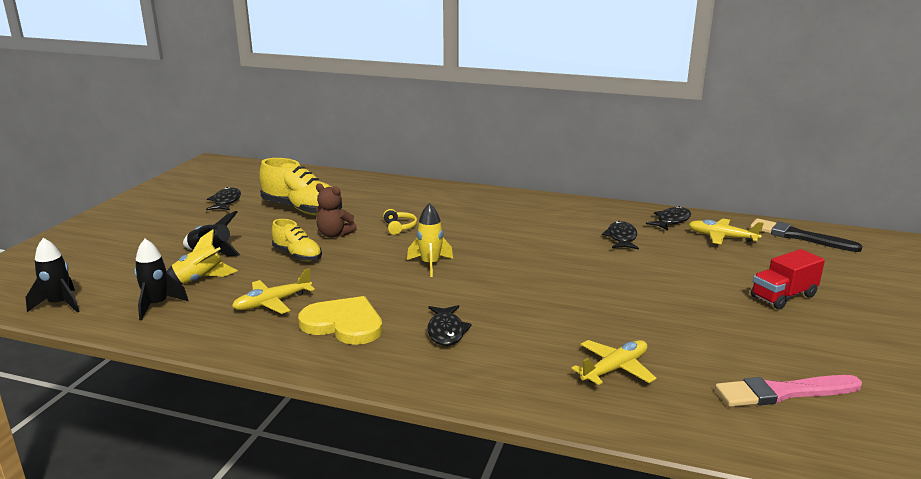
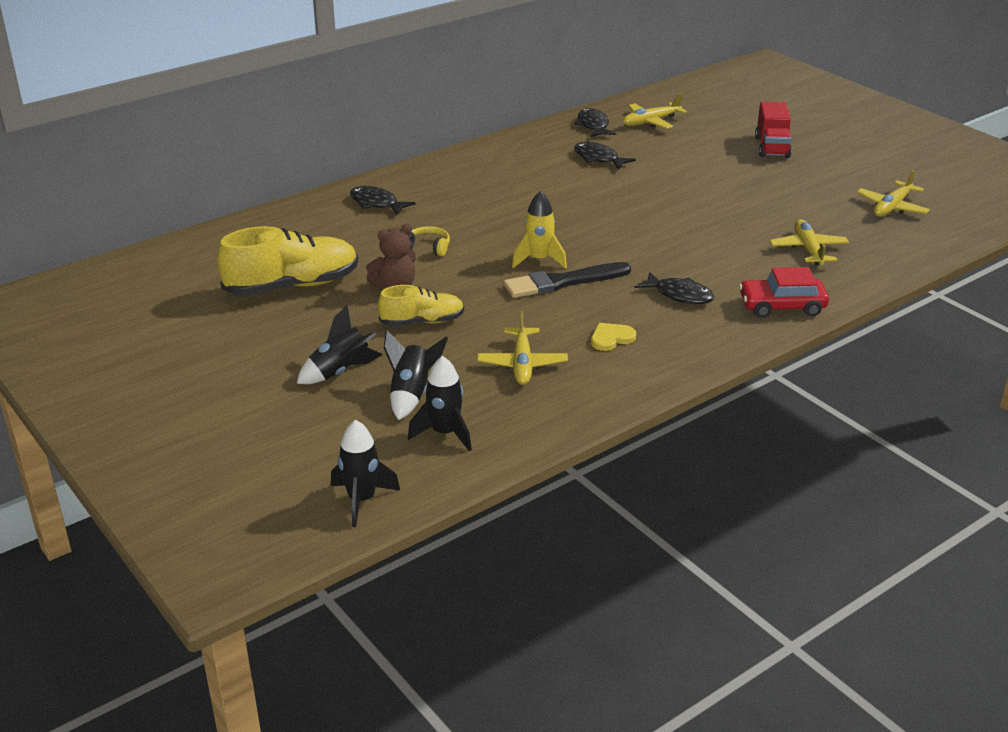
camera: 55 degrees left, 10 degrees up
yellow rocket [166,229,238,285] -> black rocket [384,330,448,420]
black fish [206,187,241,210] -> black fish moved to [350,186,415,215]
yellow heart [298,296,382,345] -> yellow heart [591,323,636,351], size x0.51
pink brush [715,375,862,407] -> yellow plane [857,170,930,217]
black brush [750,218,862,252] -> black brush moved to [504,262,631,298]
none -> red car [739,267,829,318]

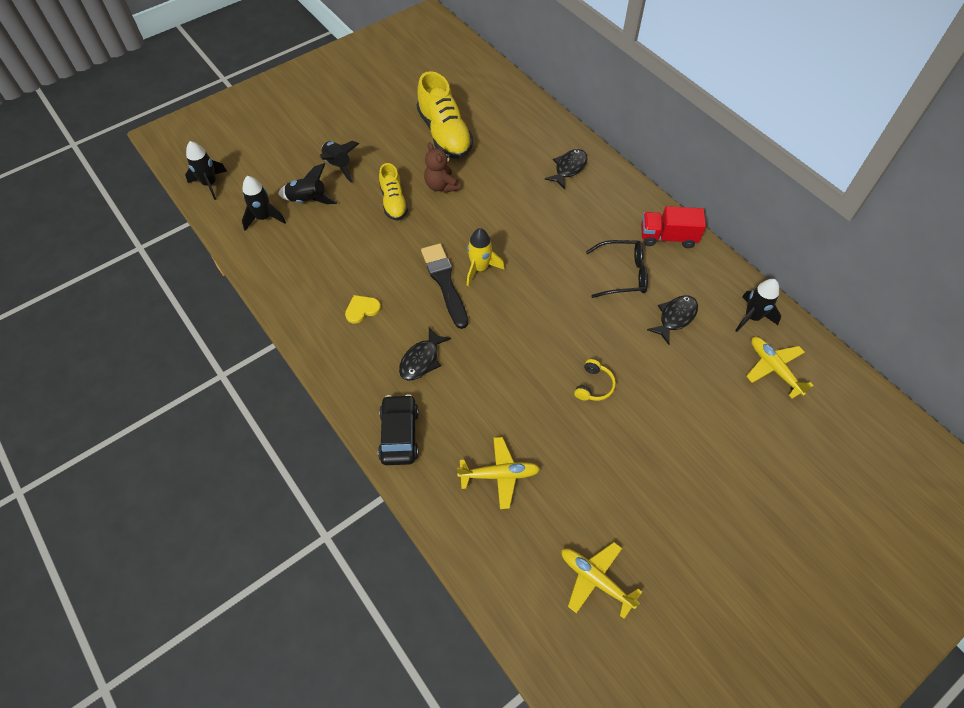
camera: 90 degrees right, 25 degrees up
yellow headphones [408,226,450,256] -> yellow headphones moved to [574,359,616,401]
yellow plane [477,311,568,385] -> none
black fish [574,108,616,137] -> black rocket [735,279,781,332]
yellow heart [591,323,636,351] -> yellow heart turned 90 degrees counterclockwise [345,295,381,324]
red car [739,267,829,318] -> black car [378,394,419,465]
red truck [755,102,792,158] -> red truck moved to [641,206,706,248]
none -> black glasses [586,240,648,298]

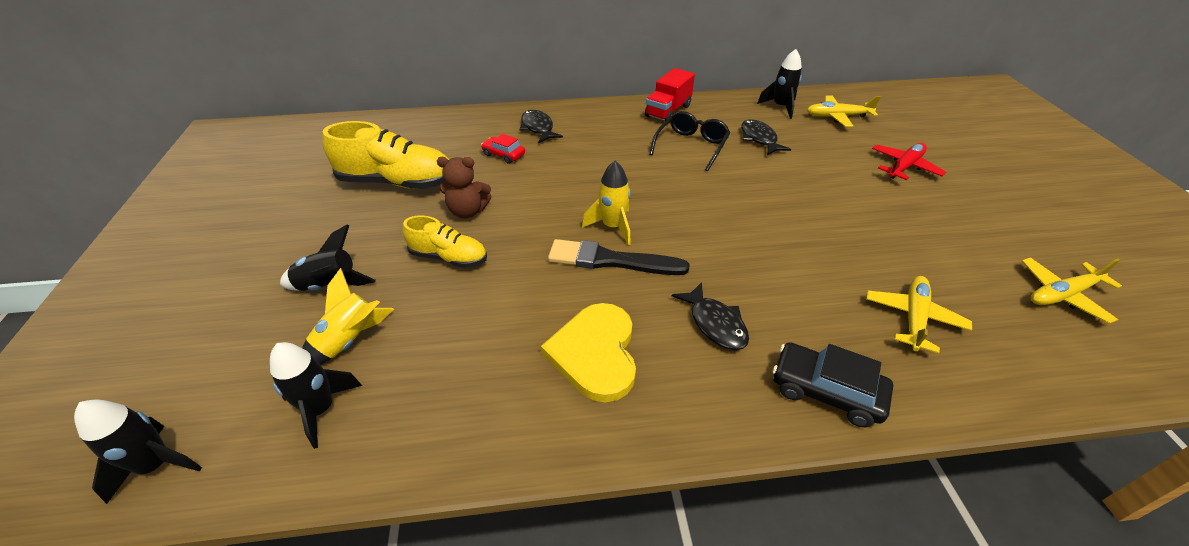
camera: 60 degrees left, 15 degrees down
black rocket [278,163,338,204] -> yellow rocket [302,268,394,365]
yellow heart [345,295,381,324] -> yellow heart [541,303,636,402], size x1.98
yellow headphones [574,359,616,401] -> none
none -> red car [481,134,525,164]
none -> red plane [872,143,946,180]

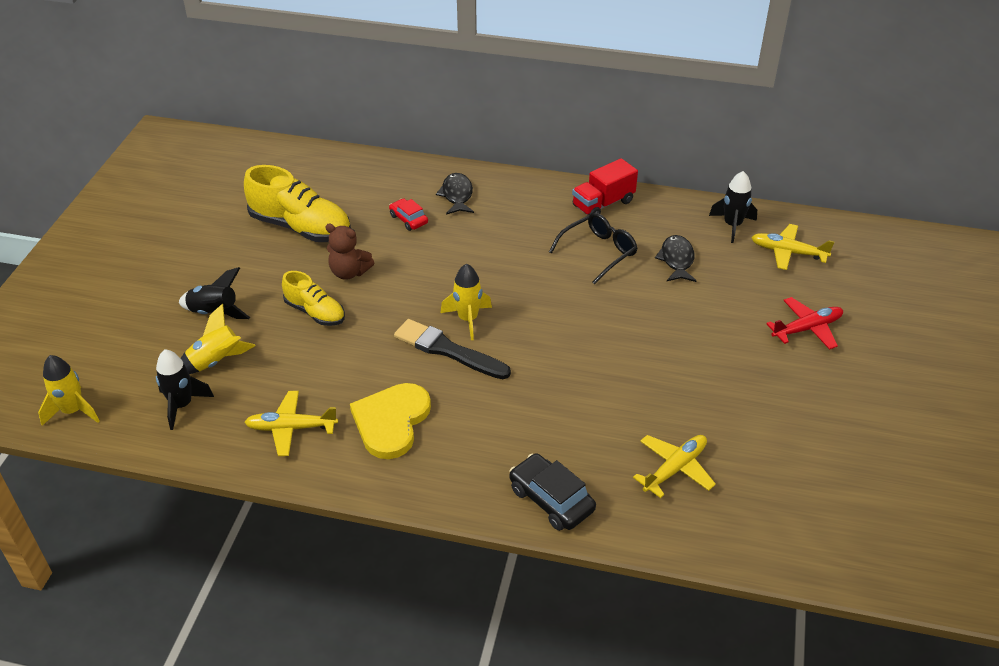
camera: 20 degrees right, 0 degrees up
black rocket [74,400,202,504] -> yellow rocket [38,355,100,426]
black fish [672,282,749,350] -> none
yellow plane [1022,258,1122,324] -> yellow plane moved to [244,391,338,456]

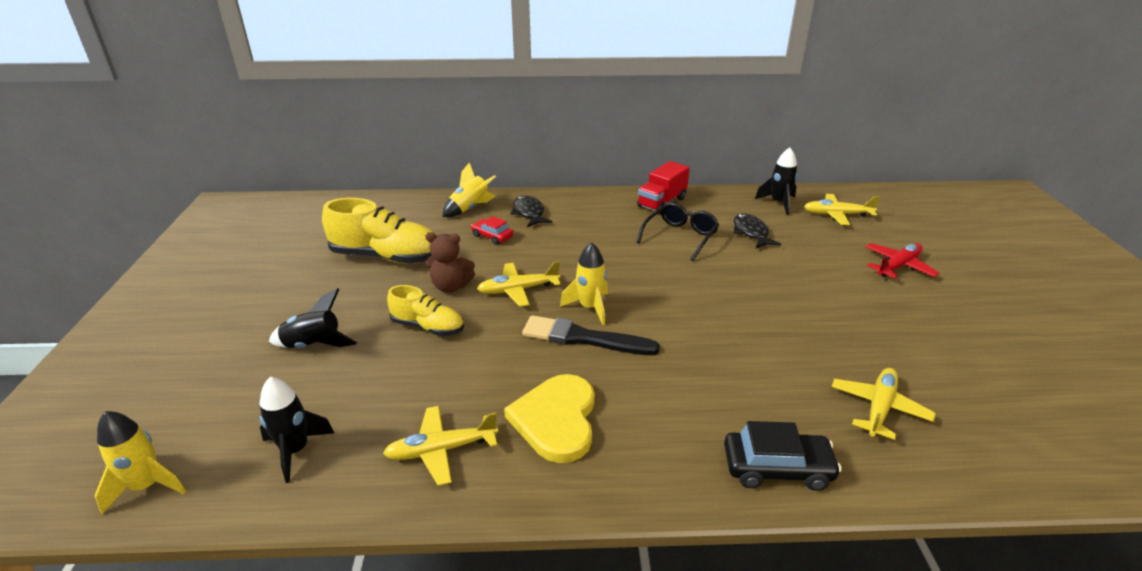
camera: 15 degrees left, 10 degrees down
yellow rocket [181,304,256,374] -> yellow rocket moved to [443,162,496,217]
black car [510,453,596,531] -> black car turned 150 degrees clockwise [724,421,842,491]
none -> yellow plane [477,261,561,307]

